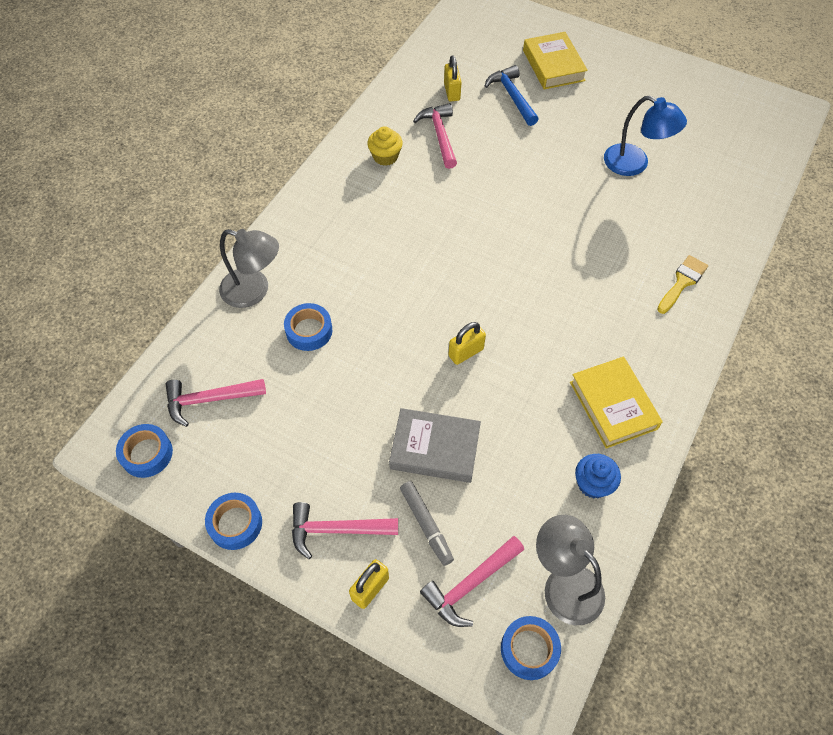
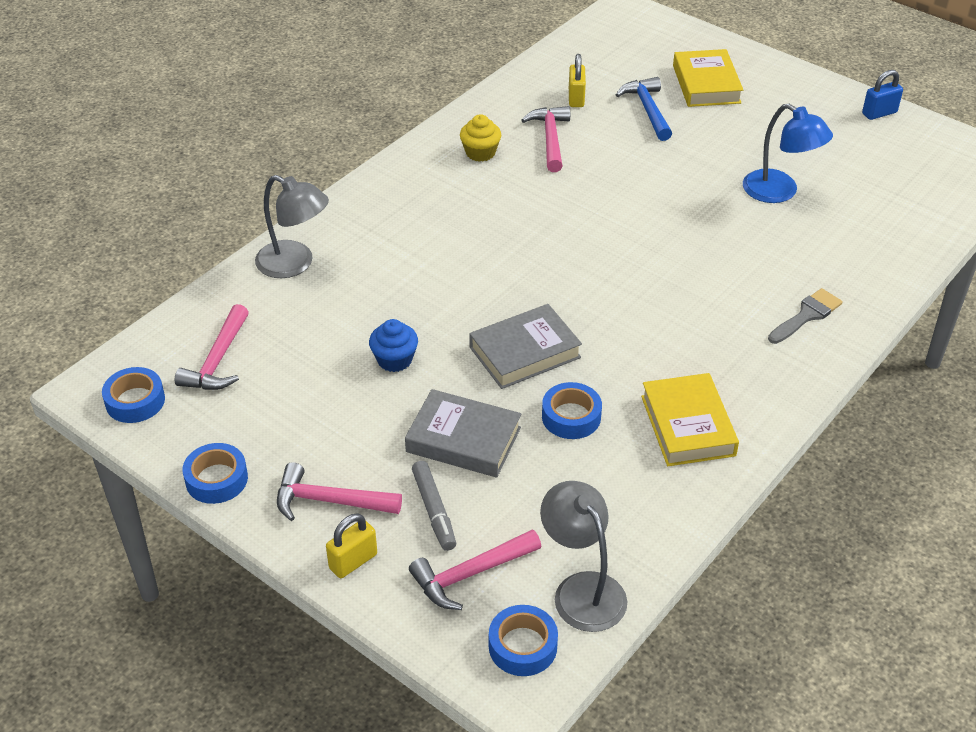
camera: 10 degrees right, 15 degrees down
pink hammer [165,379,266,427] -> pink hammer turned 75 degrees counterclockwise [175,304,249,390]
blue tape [284,303,332,351] -> blue tape moved to [542,382,602,439]
yellow padlock [448,322,486,365] -> grey book [469,304,582,389]
blue cupcake [575,454,621,499] -> blue cupcake moved to [369,319,418,372]
yellow brush [657,255,708,314] -> grey brush [768,288,843,344]
none -> blue padlock [862,70,903,120]

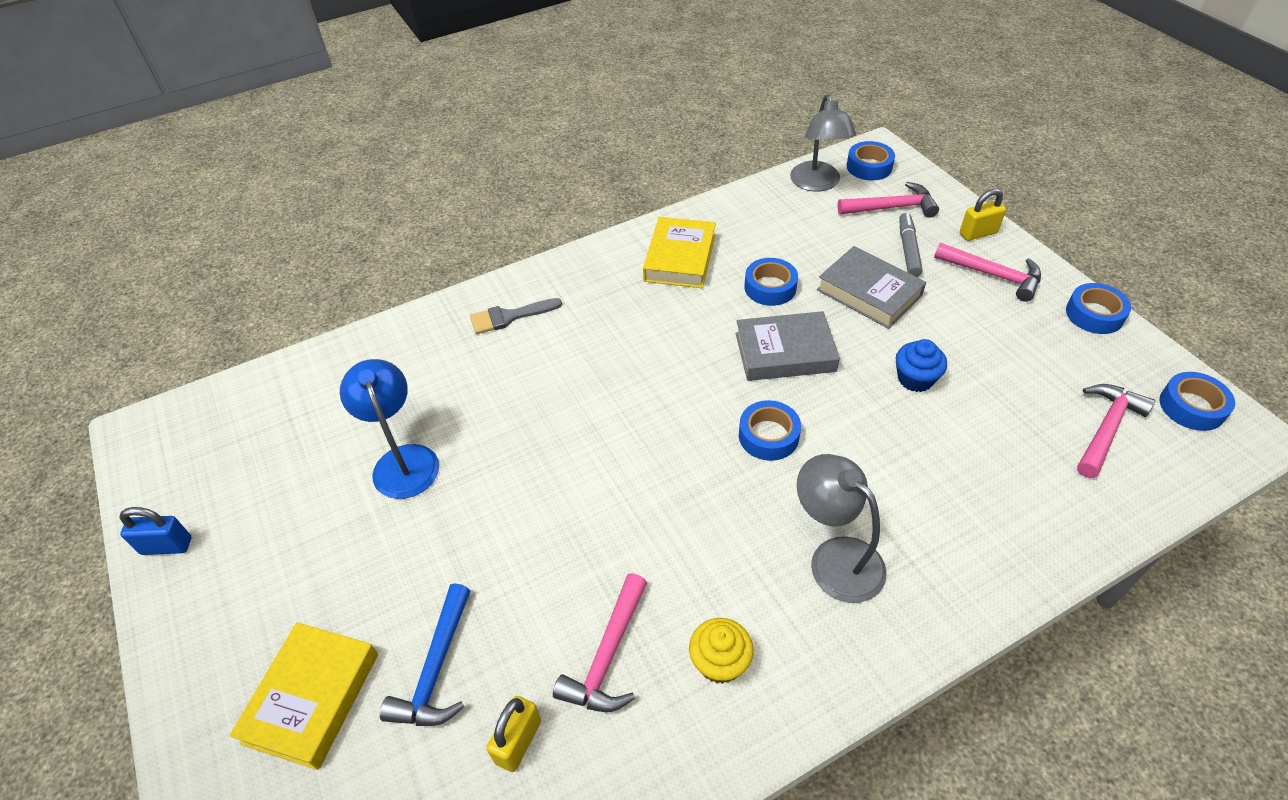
camera: 155 degrees left, 5 degrees up
grey lamp [255,175,329,278] -> grey lamp moved to [797,454,887,603]
none -> blue tape [739,400,801,461]

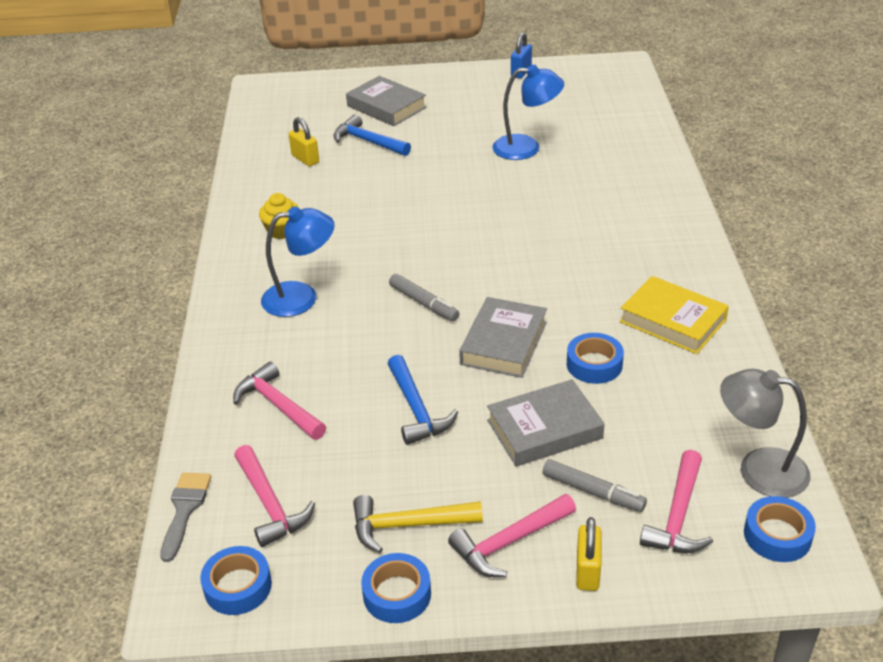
camera: 115 degrees right, 10 degrees down
yellow book [229,622,378,770] -> grey book [346,76,427,126]
grey brush [470,298,562,334] -> grey brush moved to [160,472,211,562]
pink hammer [553,573,647,712] -> pink hammer moved to [233,361,326,440]
blue tape [739,400,801,461] -> grey marker [389,274,460,321]
grey lamp [797,454,887,603] -> blue lamp [261,206,335,317]
blue cupcake [896,339,947,392] -> blue hammer [387,355,458,445]
none -> yellow hammer [353,495,483,553]

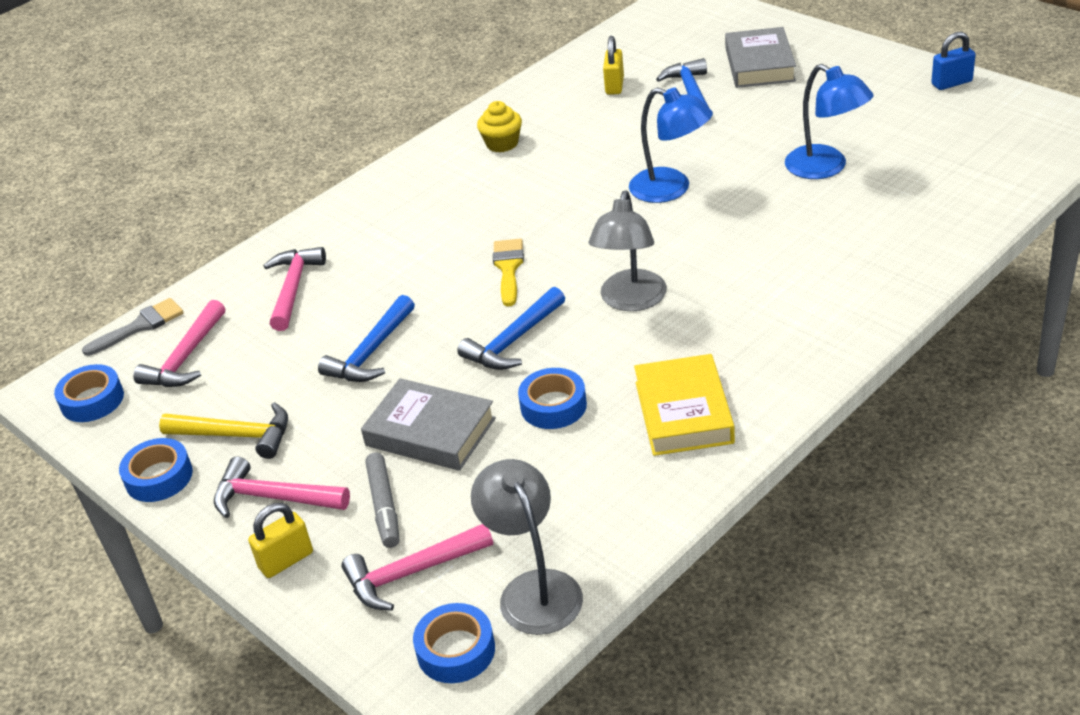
camera: 50 degrees right, 0 degrees up
blue lamp [261,206,335,317] -> blue lamp moved to [629,87,713,203]
yellow hammer [353,495,483,553] -> yellow hammer turned 150 degrees clockwise [159,402,288,459]
grey marker [389,274,460,321] -> yellow brush [493,239,524,306]
grey book [459,297,547,378] -> blue hammer [457,287,565,370]
none -> grey lamp [588,191,667,311]

